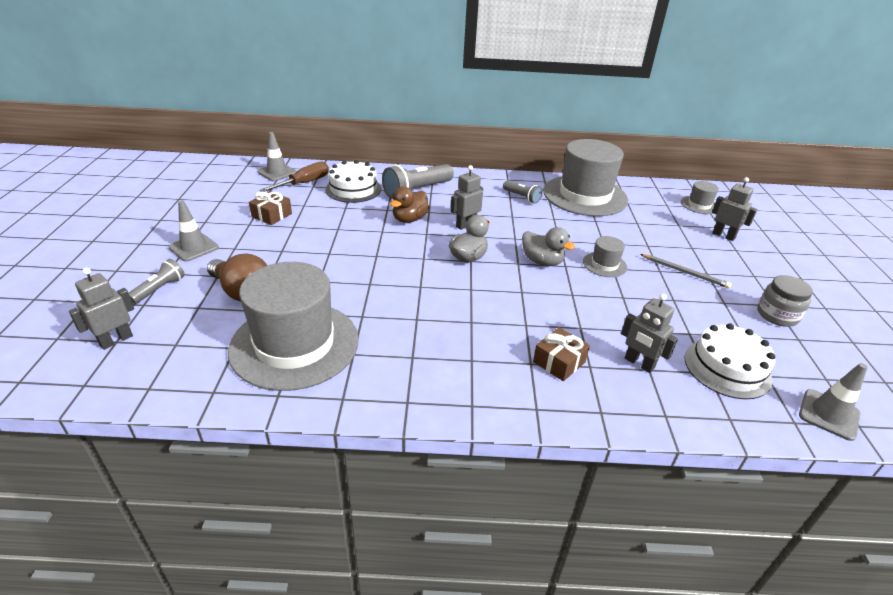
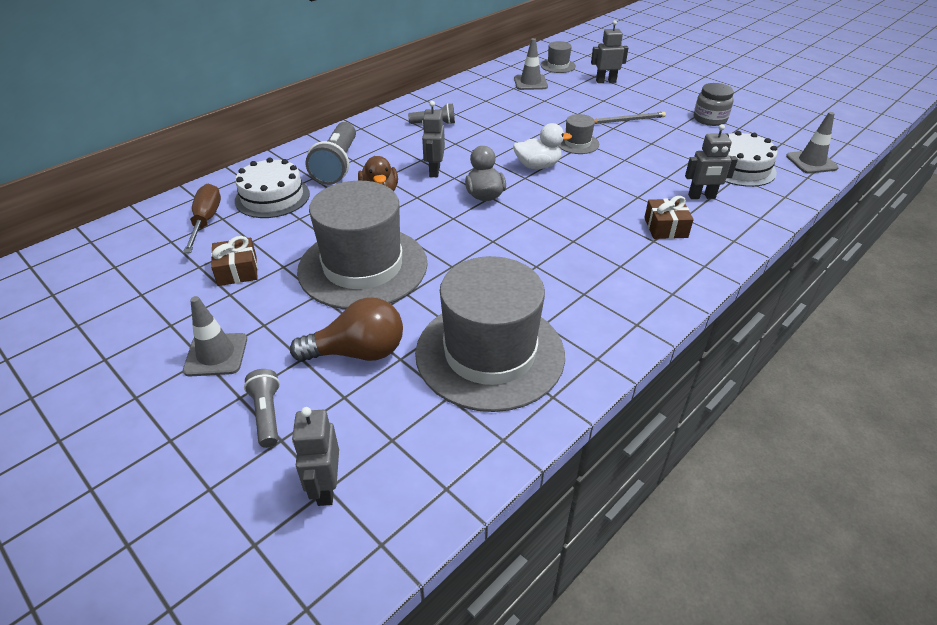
camera: 45 degrees left, 5 degrees up
grey traffic cone [257,132,297,181] -> grey traffic cone moved to [514,38,548,90]
grey duck [522,227,575,266] -> white duck [513,123,572,169]
grey hat [543,139,628,216] -> grey hat moved to [297,181,428,309]

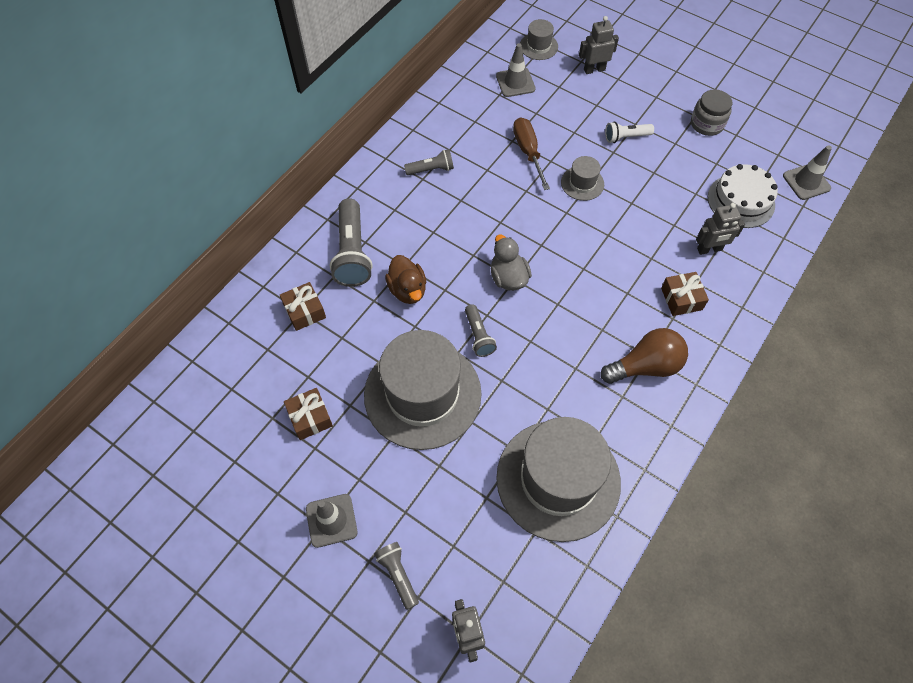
camera: 10 degrees left, 20 degrees up
brown screwdriver [183,184,221,253] -> brown screwdriver moved to [513,117,550,190]
white cake [235,157,310,218] -> brown gift [280,282,326,331]
brown light bulb [290,297,403,362] -> brown light bulb moved to [601,328,688,384]
grey robot [422,101,445,177] -> none
white duck [513,123,572,169] -> none
grey pencil [594,112,666,124] -> white flashlight [605,121,654,143]
none -> grey flashlight [465,304,497,357]

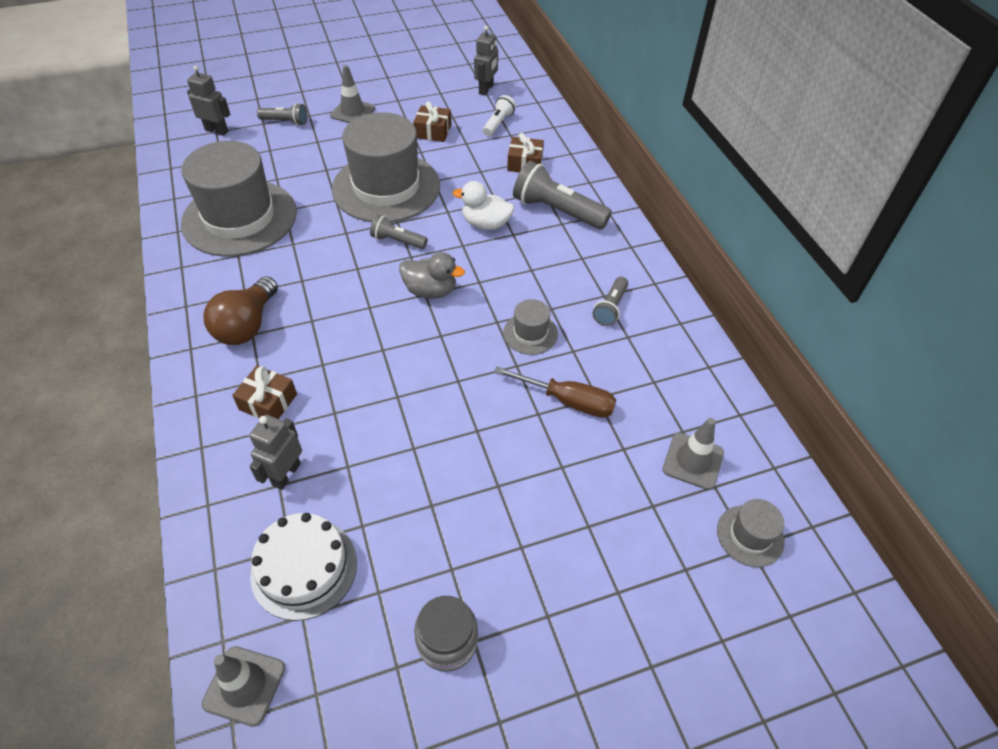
camera: 125 degrees right, 10 degrees down
brown duck [385,255,426,304] -> white duck [453,181,514,230]
grey hat [561,156,604,201] -> grey hat moved to [503,299,558,355]
grey robot [579,16,619,74] -> grey robot moved to [474,26,498,96]
white flashlight [605,121,654,143] -> white flashlight moved to [483,95,516,136]

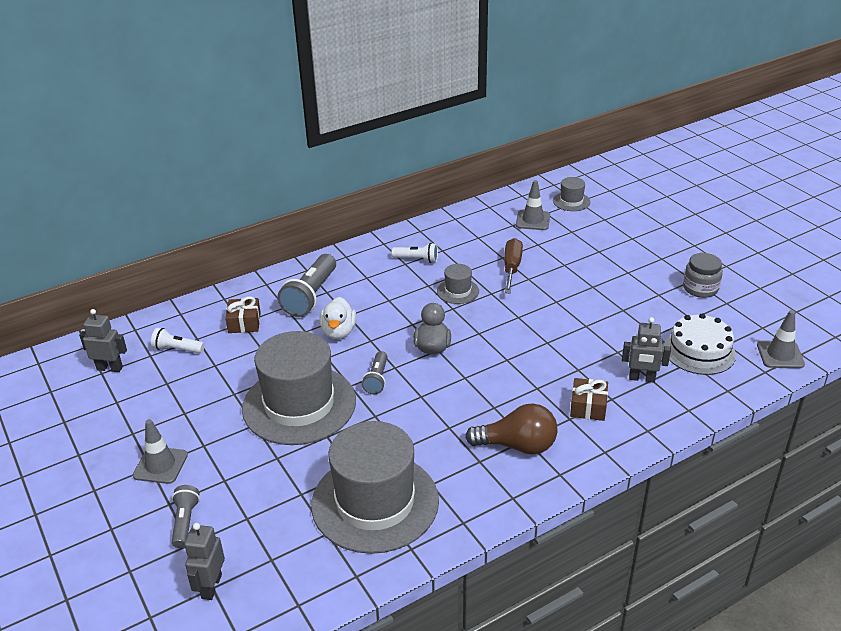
camera: 100 degrees left, 15 degrees down
brown gift [413,102,451,142] -> none
grey flashlight [592,277,628,326] -> white flashlight [392,243,438,263]

